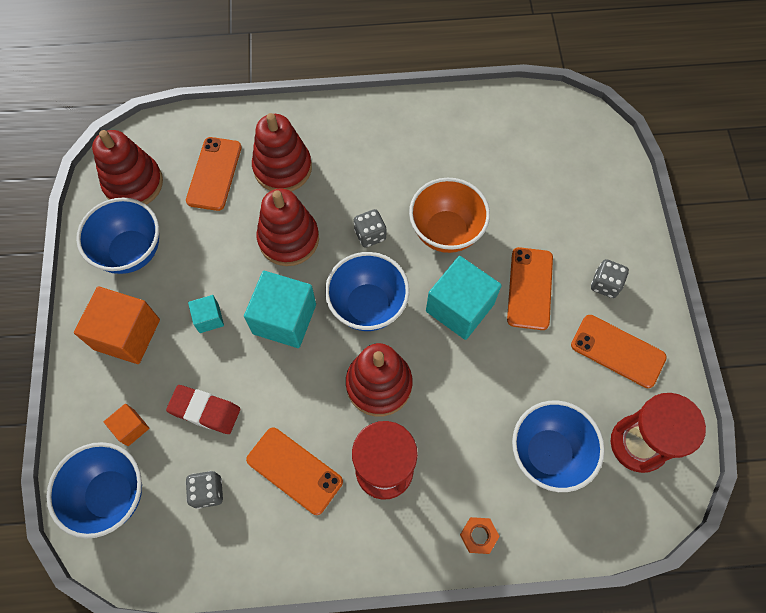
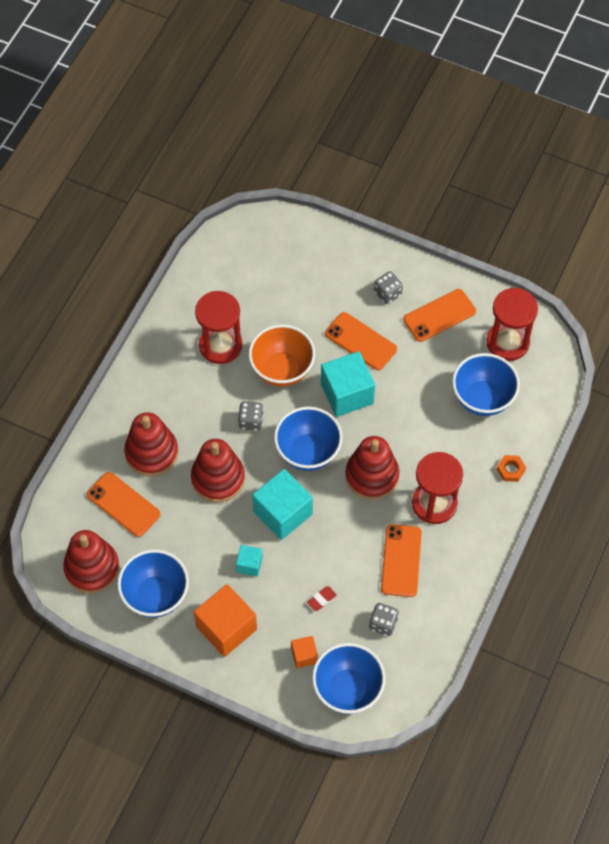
camera: 60 degrees left, 5 degrees down
red eraser [166,385,240,434] -> red eraser [307,586,337,611], size x0.53
orange phone [246,427,343,515] -> orange phone turned 60 degrees counterclockwise [381,524,422,597]
none -> red hourglass [195,291,242,364]

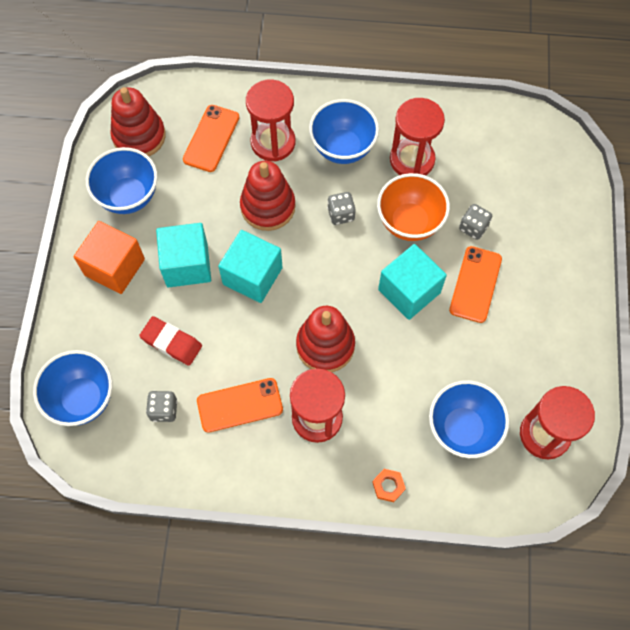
camera: 70 degrees right, 5 degrees up
red stacking toy [124,412,178,476] -> red hourglass [246,80,295,161]
turquoise cube [236,545,263,576] -> turquoise cube [156,223,211,288], size x1.99
blue bowl [274,406,343,471] -> blue bowl moved to [309,99,379,164]
orange cube [291,636,318,668] -> none
red eraser [307,586,337,611] -> red eraser [139,316,202,366], size x1.88
grey dice [374,271,403,304] -> grey dice moved to [459,204,492,240]
orange phone [403,289,476,342] -> none

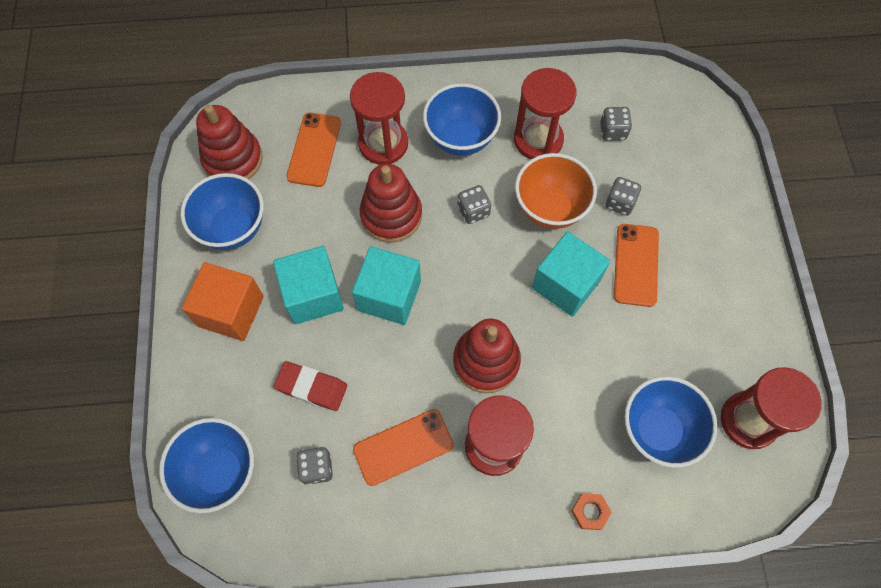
camera: 10 degrees left, 0 degrees up
none -> grey dice [600,107,632,141]

